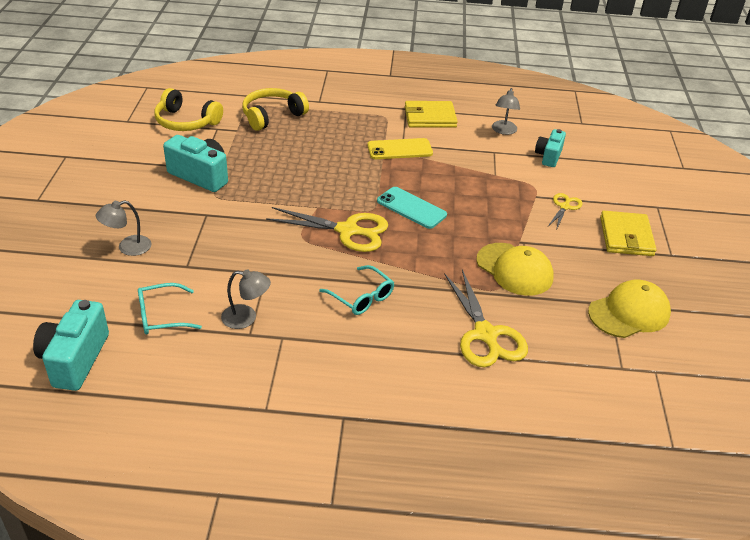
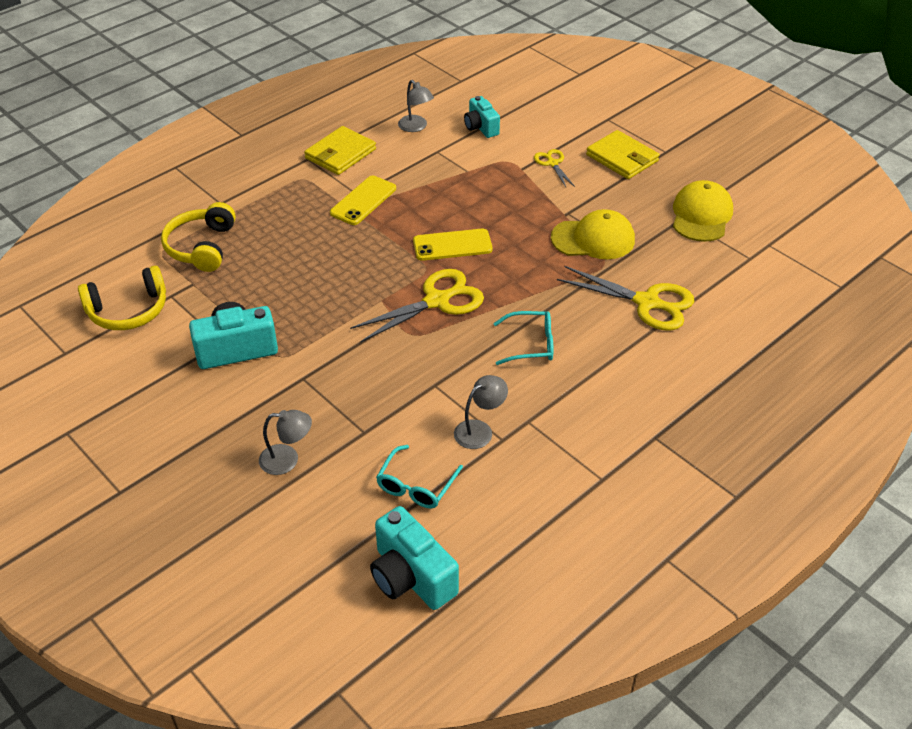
camera: 45 degrees left, 5 degrees up
grey lamp [96,200,152,256] -> grey lamp turned 105 degrees counterclockwise [259,410,312,475]
turquoise phone [377,187,447,229] -> yellow phone [413,229,493,261]

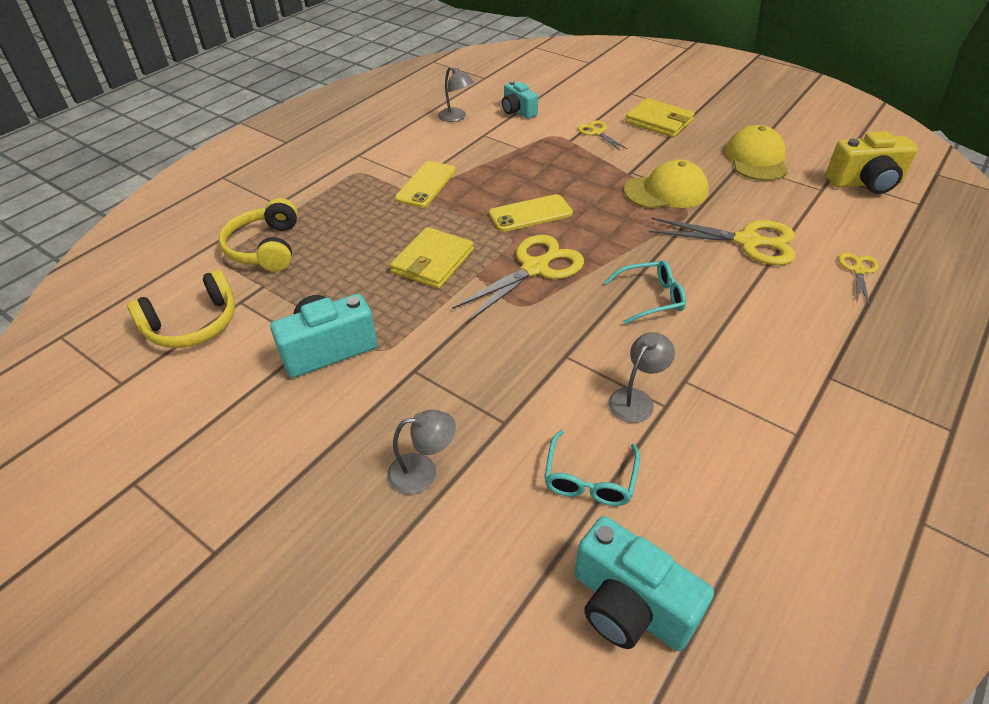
camera: 10 degrees left, 0 degrees up
yellow wallet [304,126,376,175] -> yellow wallet moved to [390,227,474,289]
none -> yellow camera [826,131,918,194]
none -> yellow scissors [838,252,879,306]

